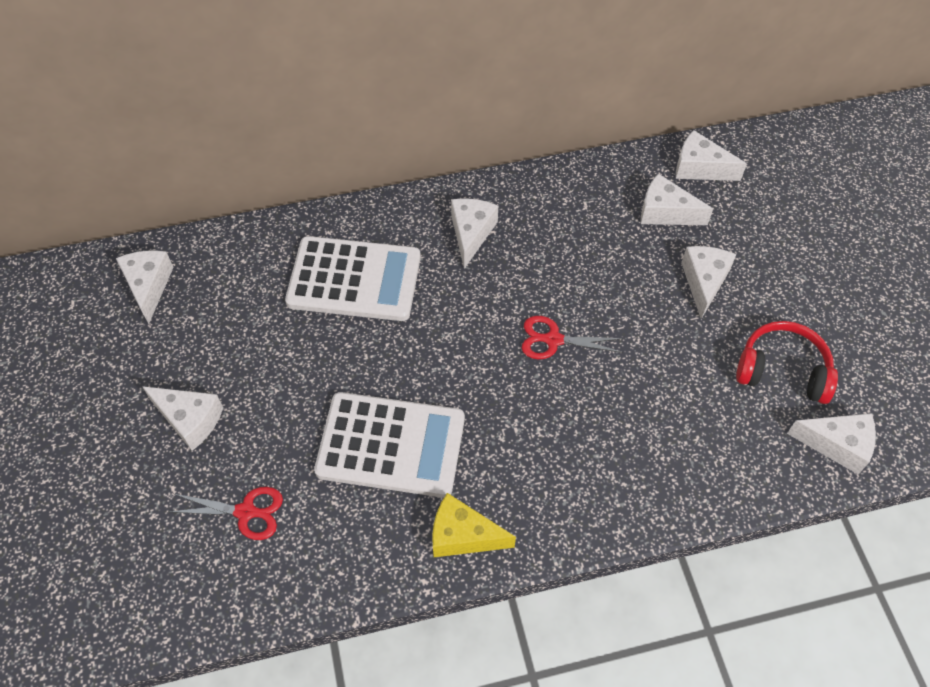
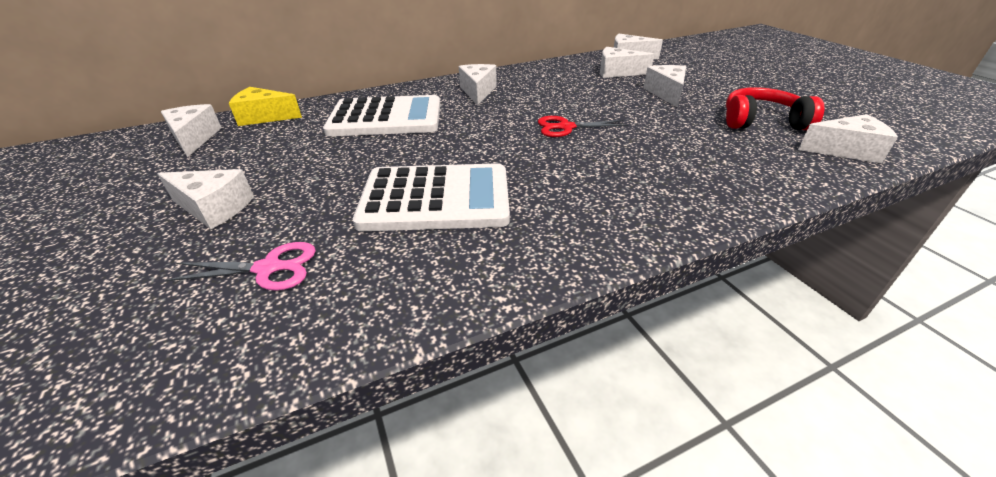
camera: 10 degrees left, 20 degrees down
red scissors [169,487,283,540] -> pink scissors [165,242,316,291]
yellow cheese [432,493,516,557] -> yellow cheese moved to [229,87,302,126]

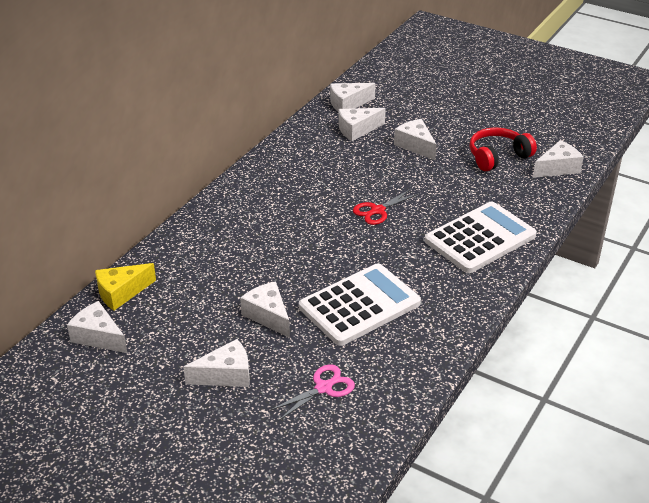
camera: 35 degrees left, 0 degrees up
white calculator [323,95,440,136] -> white calculator moved to [425,202,537,273]
white cheese [459,64,497,105] -> white cheese moved to [240,282,290,338]

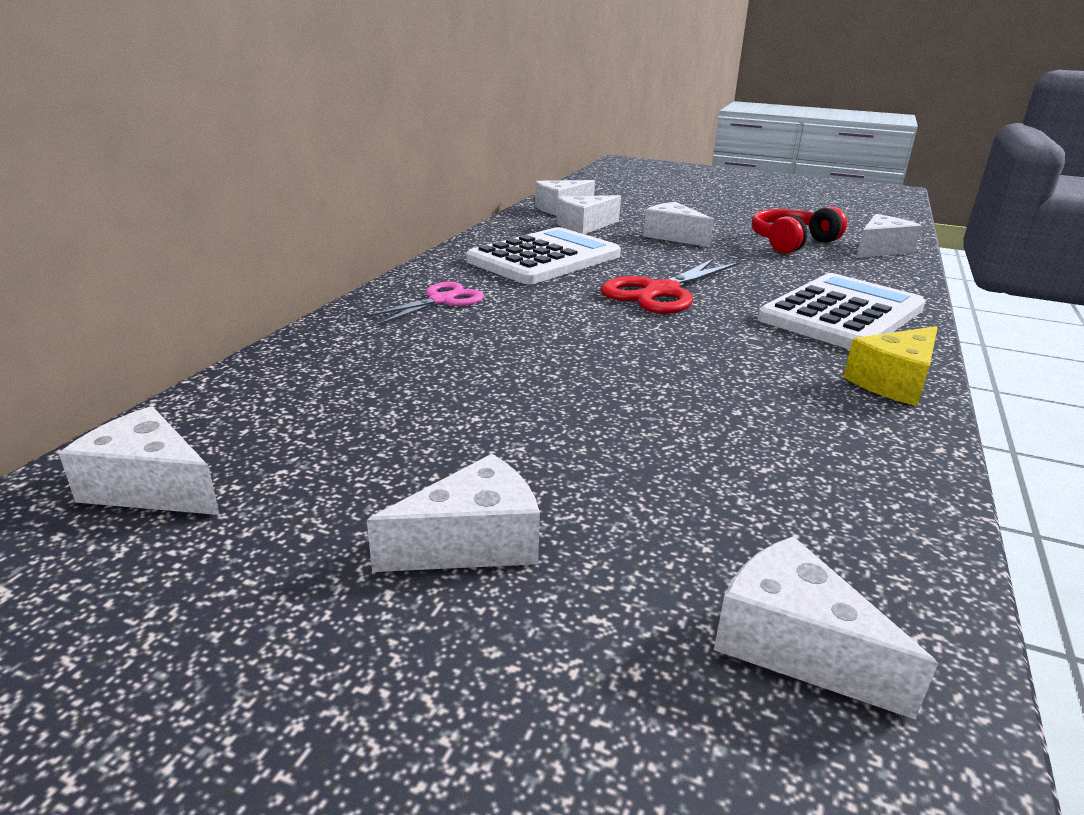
camera: 10 degrees left, 10 degrees down
yellow cheese [95,263,156,311] -> yellow cheese moved to [843,326,938,406]
white cheese [240,282,290,338] -> white cheese moved to [714,536,938,719]
pink scissors [269,364,355,421] -> pink scissors moved to [364,282,484,325]
white calculator [299,263,421,346] -> white calculator moved to [466,227,621,285]
red scissors [353,189,419,225] -> red scissors [601,258,740,314], size x1.56

